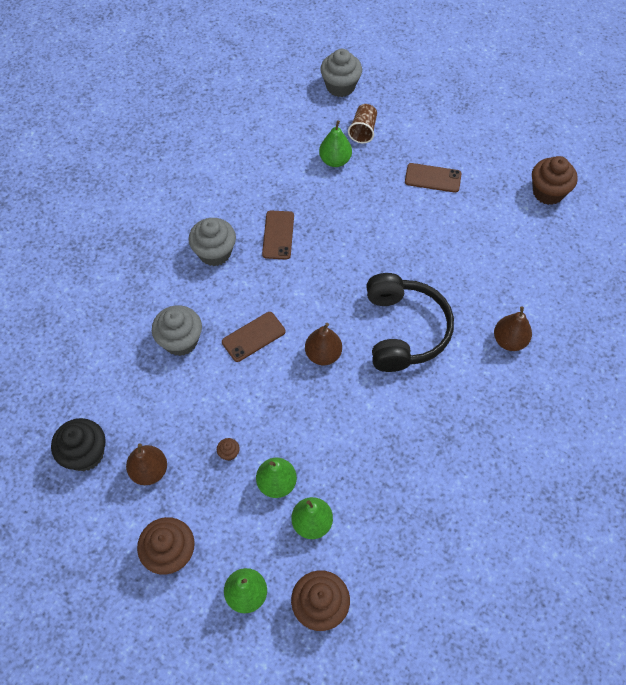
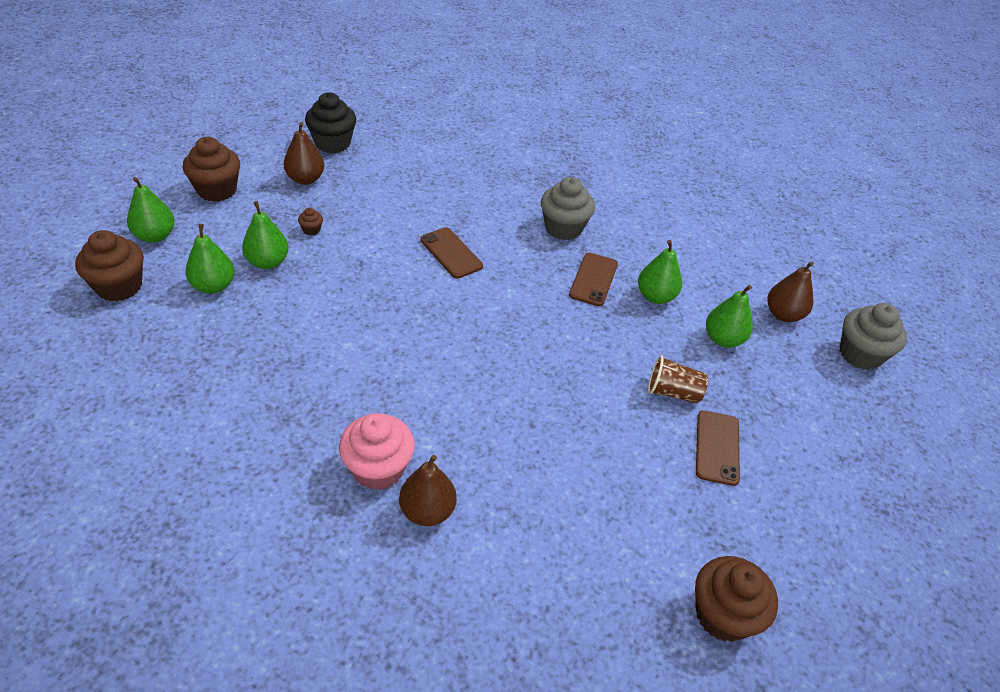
camera: 85 degrees right, 15 degrees down
grey cupcake [152,305,202,356] -> none
brown phone [262,210,294,260] -> brown phone turned 75 degrees counterclockwise [569,253,618,306]
brown pear [305,323,342,365] -> brown pear moved to [768,261,814,322]
brown cup [348,104,377,143] -> brown cup moved to [648,355,708,404]
black headphones [366,273,454,372] -> none
none -> pink cupcake [339,413,415,490]
none -> green pear [638,240,682,304]

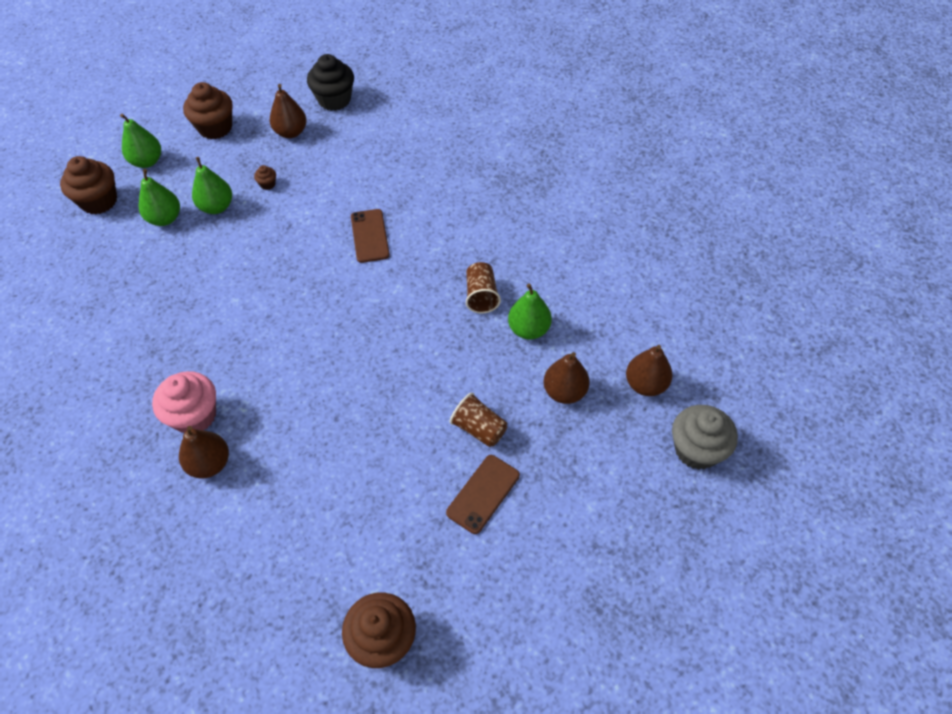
camera: 30 degrees right, 10 degrees up
grey cupcake [541,177,595,240] -> none
brown phone [569,253,618,306] -> brown cup [466,262,501,314]
green pear [706,285,753,348] -> brown pear [543,352,590,404]

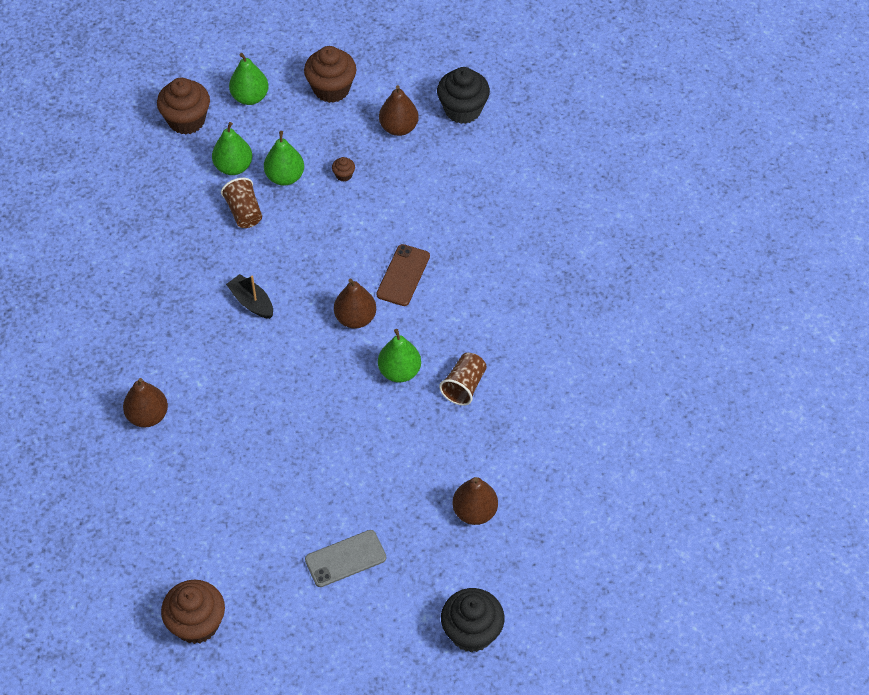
camera: 30 degrees right, 0 degrees up
pink cupcake [152,371,216,433] -> none
brown phone [446,455,520,534] -> grey phone [305,530,386,587]
brown cup [450,393,507,447] -> brown cup moved to [221,178,262,228]
green pear [508,284,552,340] -> green pear moved to [378,329,421,382]
brown pear [626,345,672,396] -> brown pear moved to [334,278,376,329]
grey cupcake [672,405,738,470] -> none
none -> black boat [226,274,273,319]
none -> black cupcake [441,588,504,653]

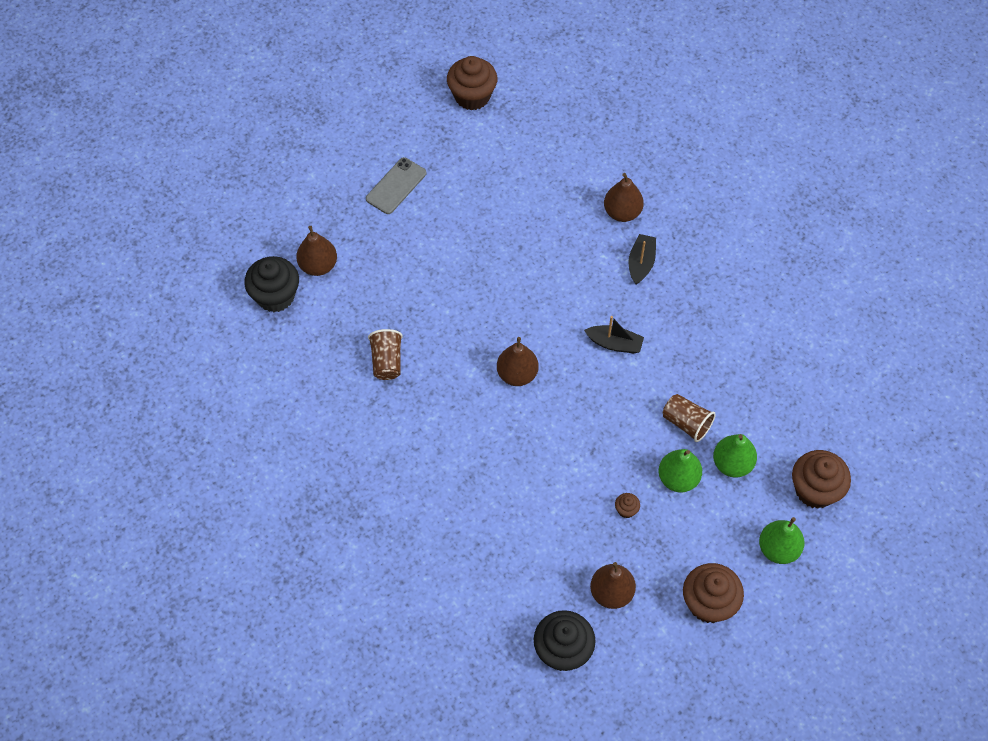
camera: 150 degrees right, 5 degrees up
brown phone [376,244,430,306] -> none
green pear [378,329,421,382] -> none
black cupcake [441,588,504,653] -> black cupcake moved to [244,256,299,312]
none -> black boat [628,234,656,285]

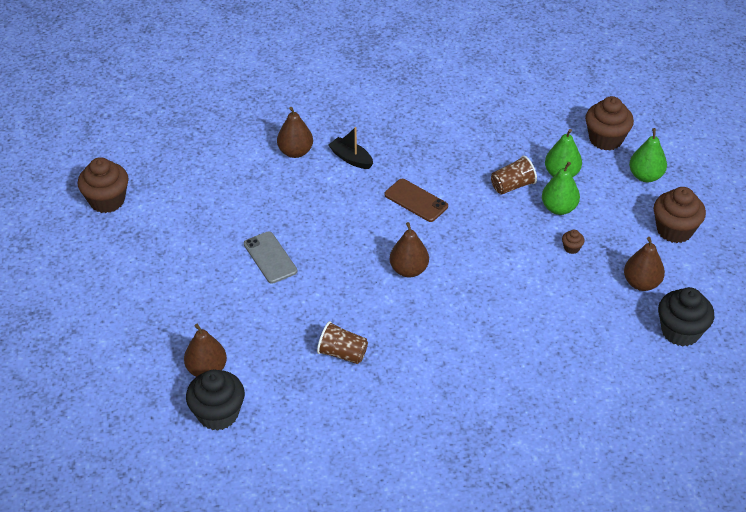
camera: 65 degrees left, 15 degrees down
grey phone [366,157,426,214] -> grey phone moved to [244,231,297,284]
black boat [584,316,644,353] -> brown phone [384,179,448,222]

